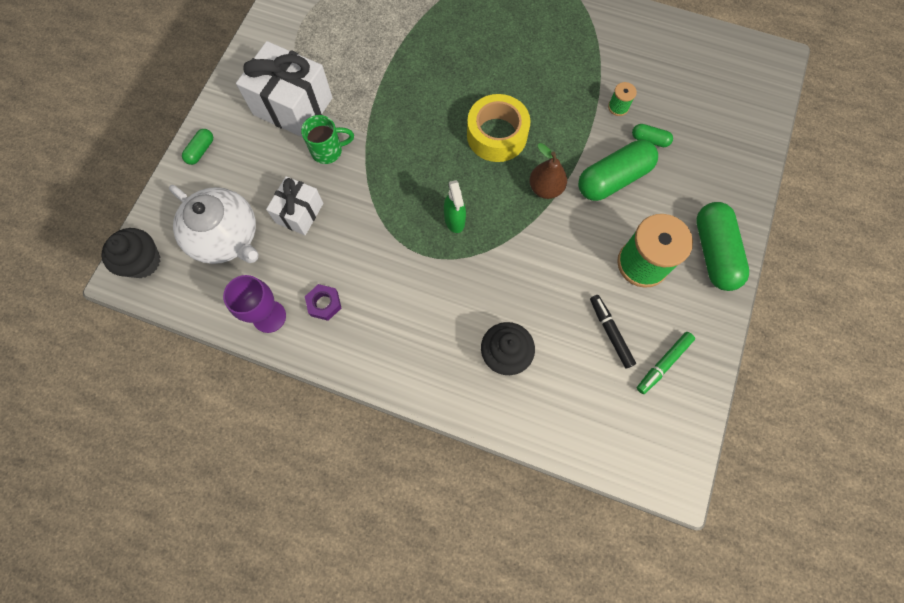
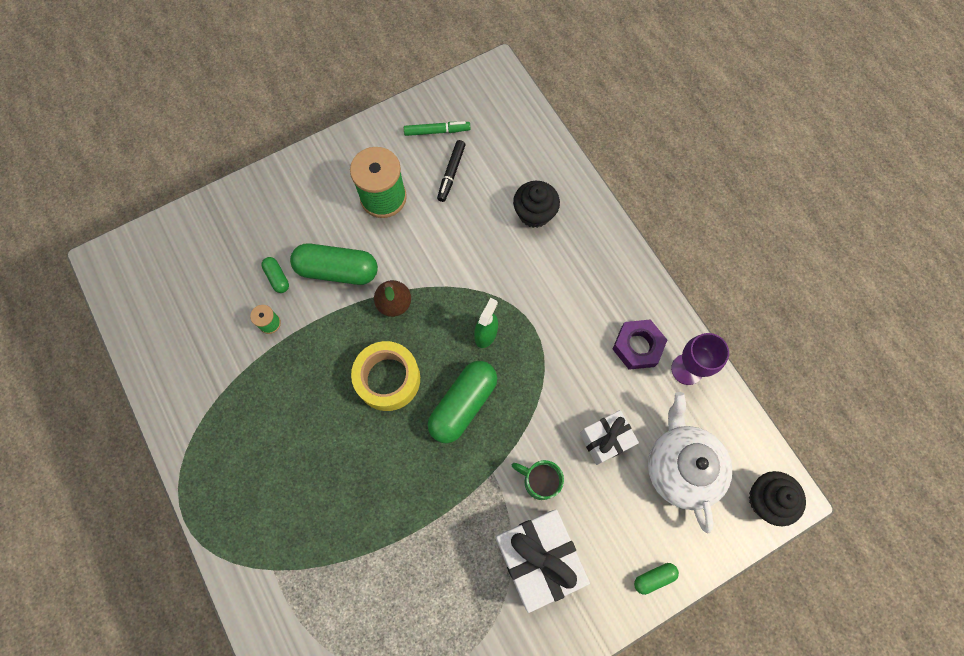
camera: 140 degrees left, 0 degrees up
purple nut [305,284,341,321] -> purple nut [613,319,667,370], size x1.51
green capsule [696,202,749,291] -> green capsule moved to [428,361,497,443]

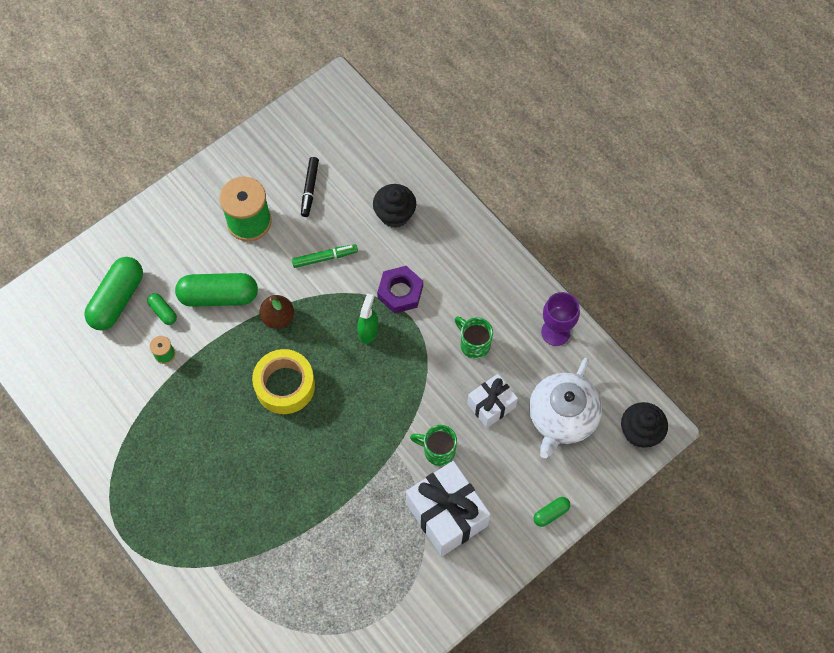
camera: 10 degrees left, 5 degrees down
green marker [404,121,470,136] -> green marker moved to [292,244,358,268]
green capsule [428,361,497,443] -> green capsule moved to [84,257,143,330]
purple nut [613,319,667,370] -> purple nut moved to [377,266,423,314]
white teapot [648,392,732,534] -> white teapot turned 135 degrees counterclockwise [529,358,602,458]
none -> green mug [455,317,493,359]

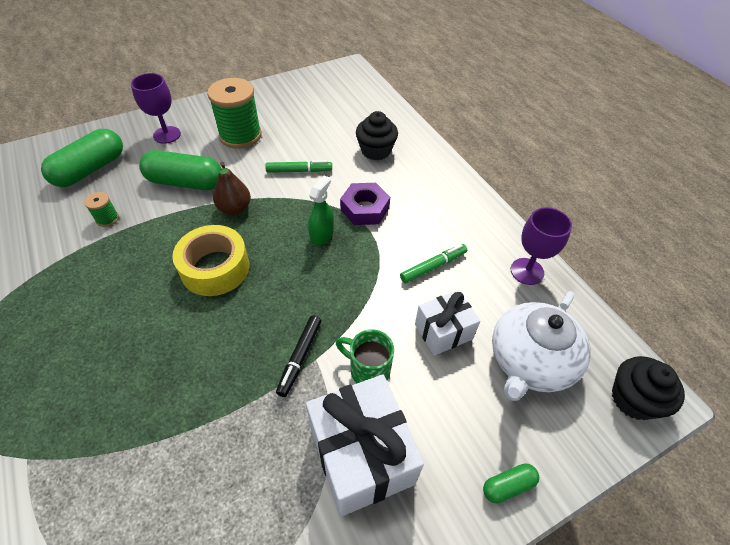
camera: 10 degrees right, 15 degrees down
green capsule [147,293,177,325] -> none
black marker [301,157,319,217] -> black marker moved to [276,315,321,397]
green mug [455,317,493,359] -> green marker [400,244,467,283]
none -> purple goblet [131,73,181,144]

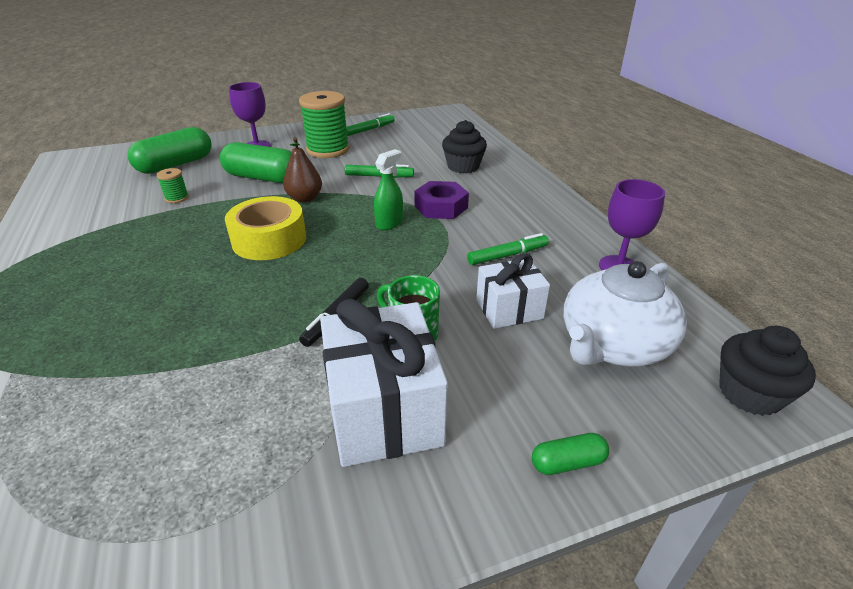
camera: 10 degrees right, 15 degrees down
none -> green marker [346,113,395,136]

